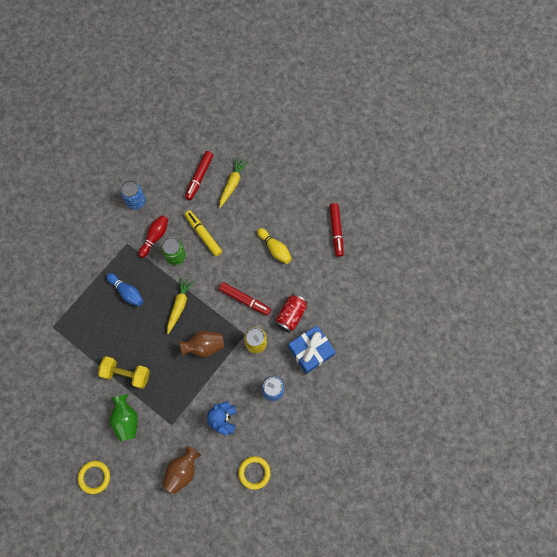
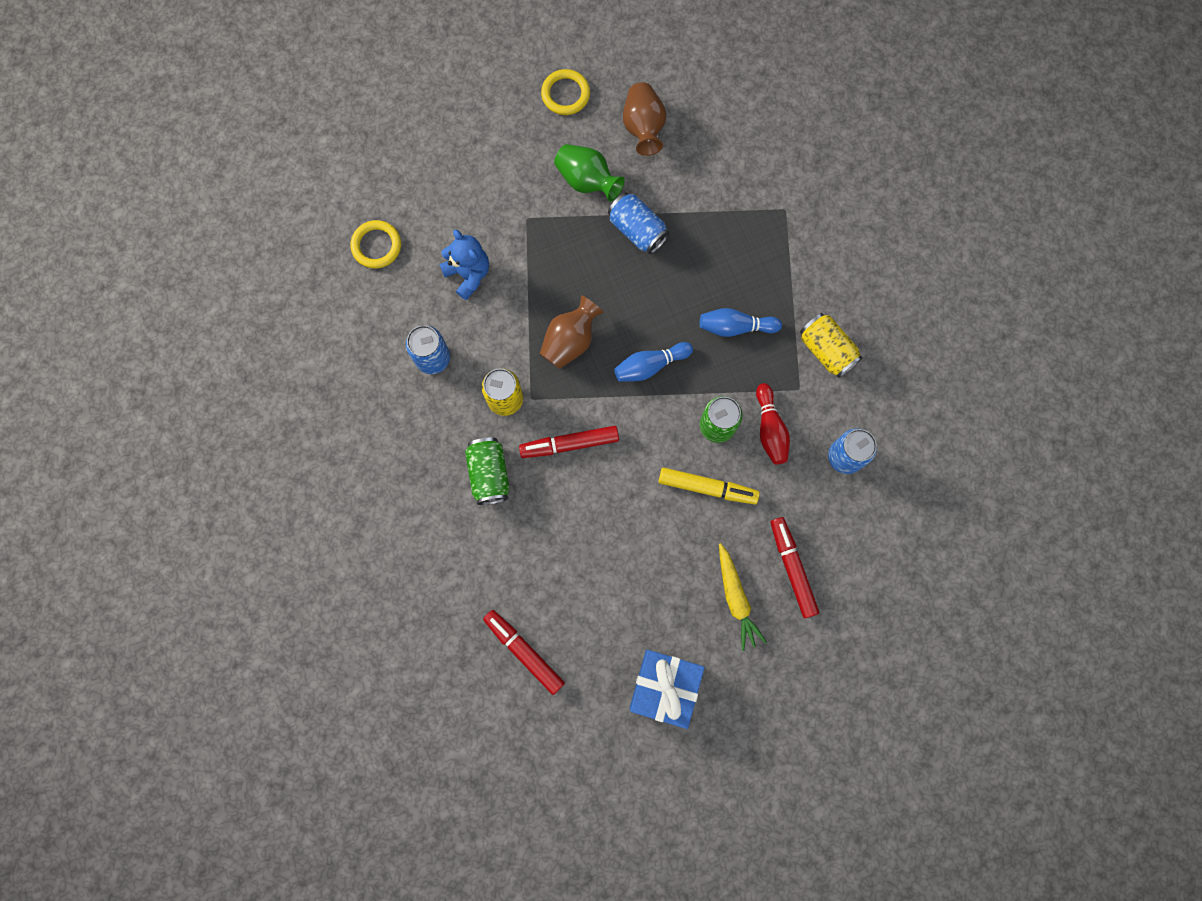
camera: 140 degrees right, 5 degrees up
yellow dumbbell [98,356,150,389] -> blue can [608,193,670,254]
brown vase [162,446,201,494] -> brown vase moved to [623,82,666,156]
yellow carrot [167,277,194,334] -> blue bowling pin [614,342,693,382]
yellow bowling pin [257,228,292,264] -> none
red can [275,294,308,333] -> green can [465,438,510,505]
blue gift [288,325,336,374] -> blue gift moved to [629,650,705,729]
none -> yellow can [800,313,863,378]

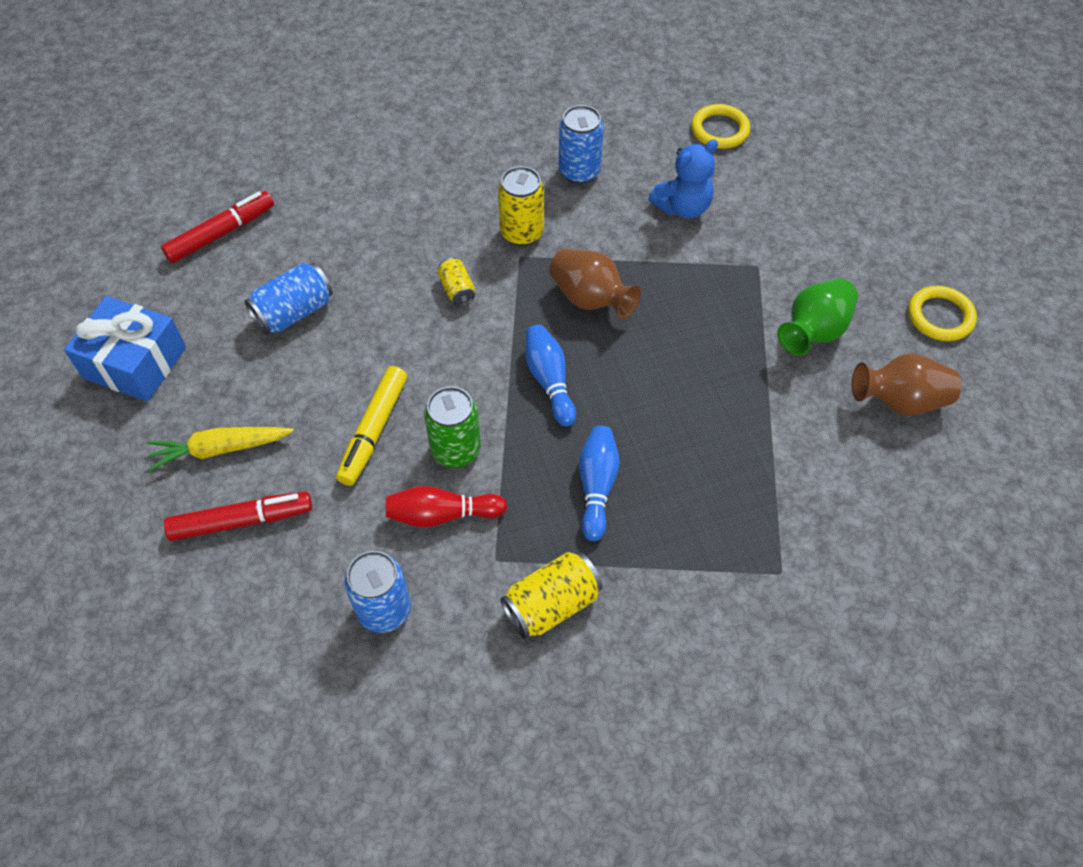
camera: 95 degrees right, 20 degrees down
green can [465,438,510,505] -> none
red marker [519,426,619,458] -> yellow can [437,257,475,306]
blue can [608,193,670,254] -> blue can moved to [244,262,333,335]

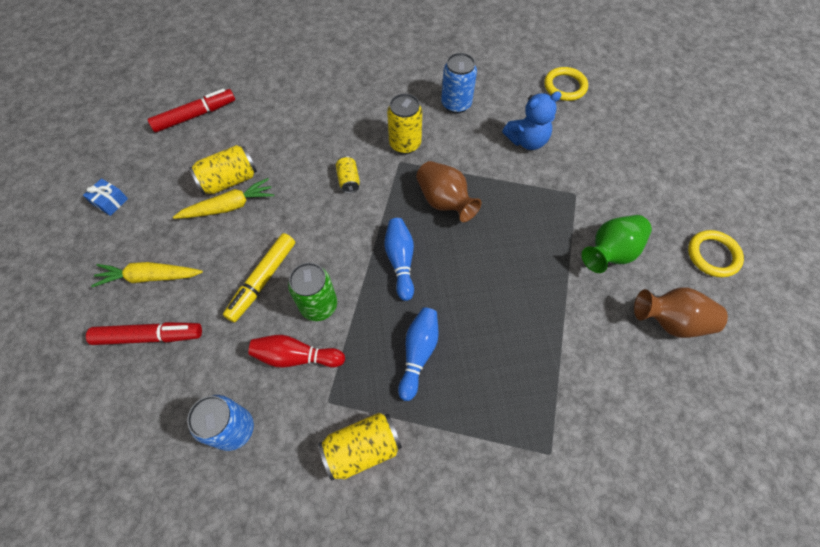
camera: 10 degrees right, 5 degrees up
blue gift [64,296,186,402] -> blue gift [83,178,128,216], size x0.47
blue can [244,262,333,335] -> yellow can [189,145,257,195]
none -> yellow carrot [173,178,274,219]

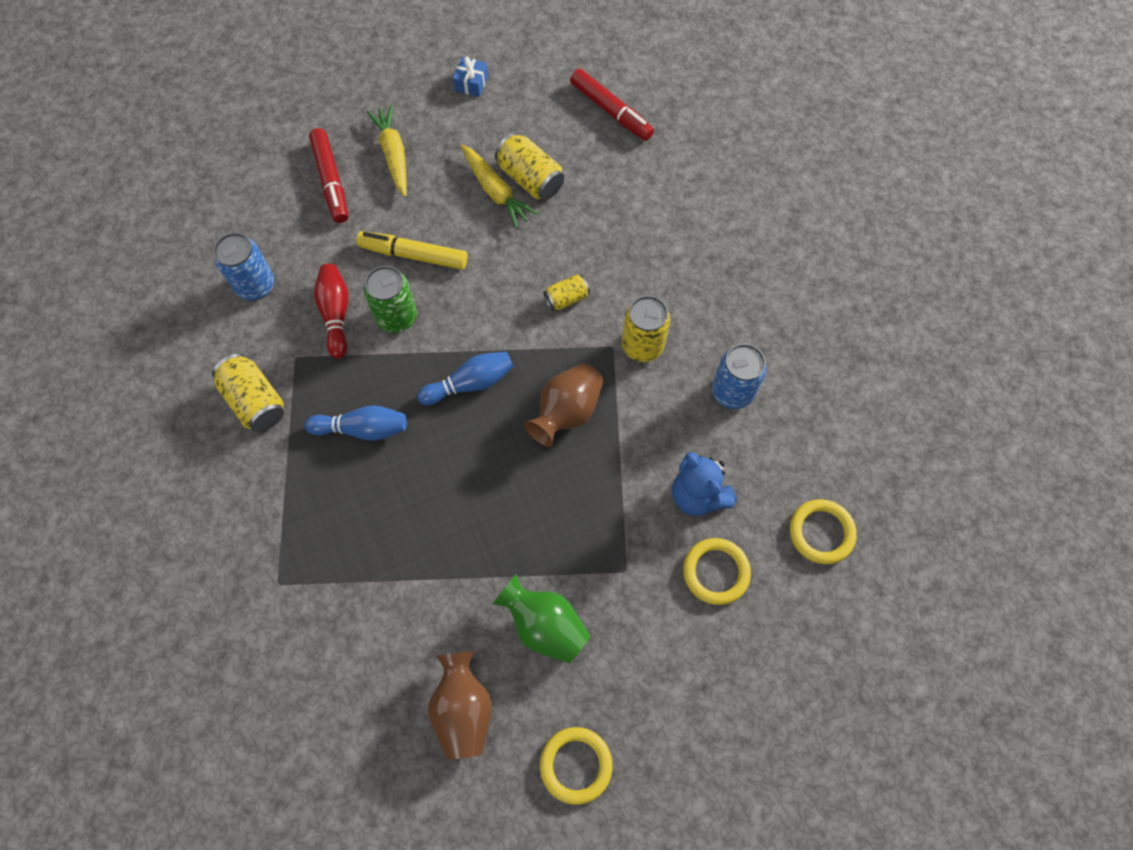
camera: 75 degrees right, 5 degrees up
none -> yellow ring [683,538,751,605]

